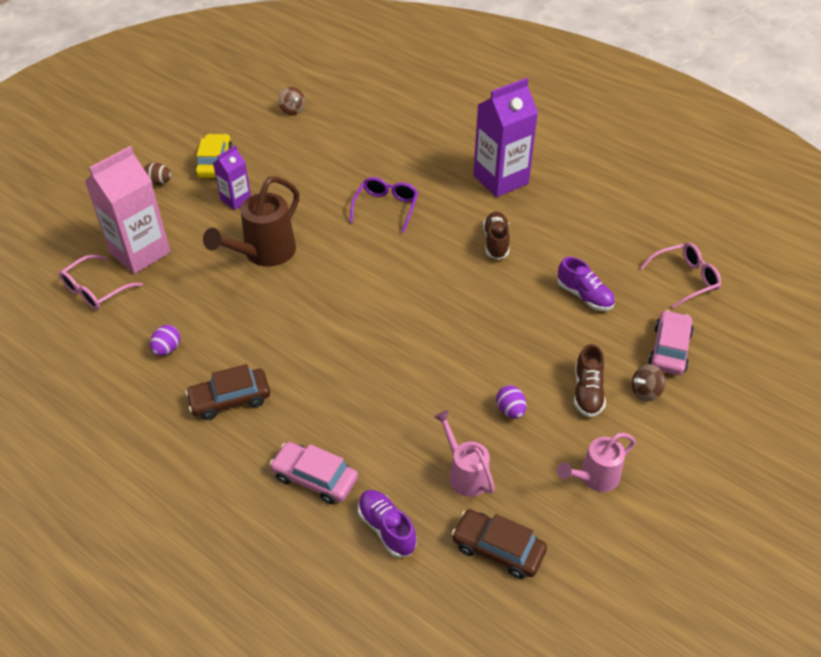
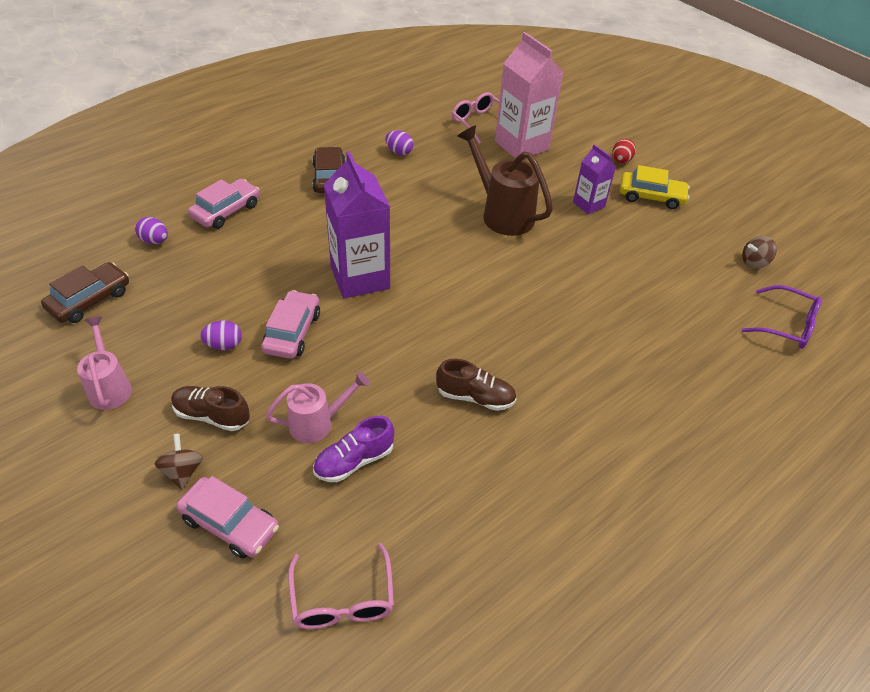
camera: 100 degrees right, 0 degrees up
brown egg [143,163,172,185] -> red egg [612,139,636,163]
purple glasses [350,177,418,233] -> purple glasses moved to [742,285,822,349]
purple shoe [358,490,417,557] -> purple egg [135,217,168,244]
pink watering can [434,410,495,497] -> pink watering can moved to [266,371,369,443]
purple carton [473,78,538,197] -> purple carton moved to [324,151,390,299]
none -> pink car [261,290,320,359]

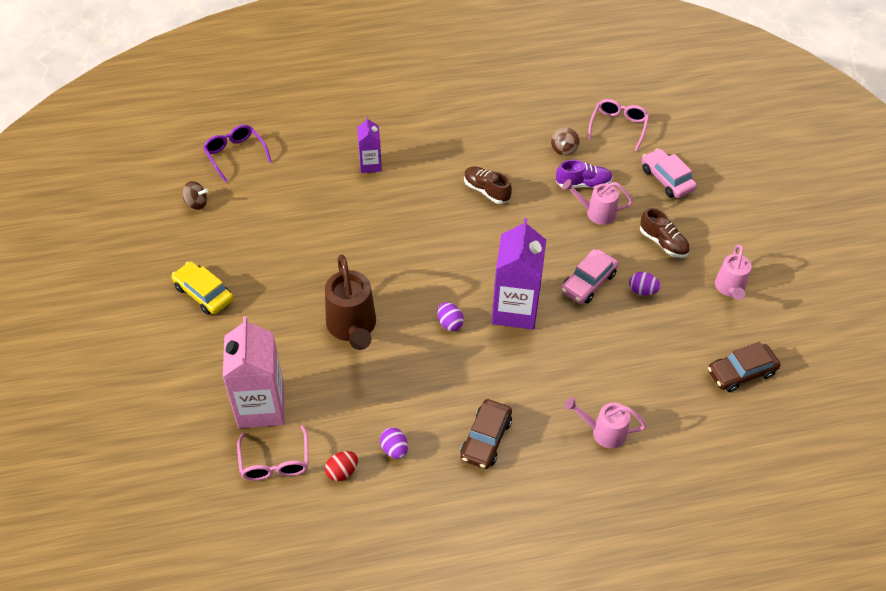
camera: 150 degrees left, 5 degrees up
purple egg [135,217,168,244] -> purple egg moved to [438,302,464,331]
brown spinning top [155,434,203,490] -> brown spinning top moved to [551,127,579,156]
pink car [188,179,260,229] -> pink watering can [564,397,647,449]
purple carton [573,144,616,215] -> purple carton moved to [357,116,382,173]
red egg [612,139,636,163] -> red egg moved to [325,451,358,481]

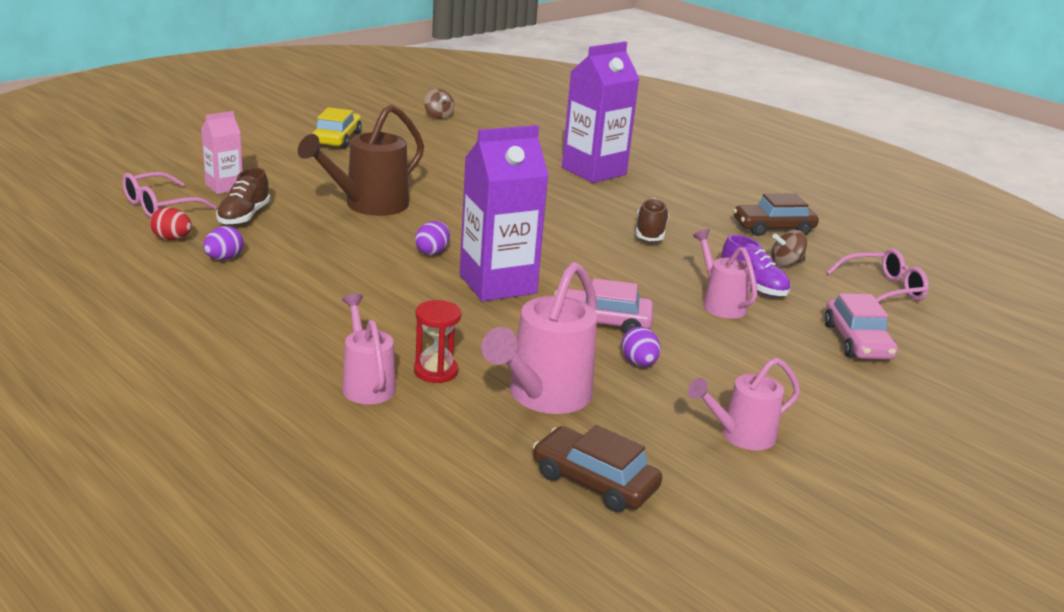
camera: 55 degrees right, 25 degrees down
purple glasses [203,124,272,182] -> none
pink carton [223,316,284,428] -> pink carton [201,111,243,194], size x0.54
purple carton [357,116,382,173] -> purple carton [562,42,639,183], size x1.85
brown car [460,399,512,469] -> brown car moved to [733,194,819,236]
brown shoe [640,208,690,258] -> brown shoe moved to [216,168,270,226]
pink car [642,148,697,198] -> pink car turned 150 degrees clockwise [824,293,898,360]
none -> red hourglass [414,300,461,383]
none -> pink watering can [481,262,597,414]

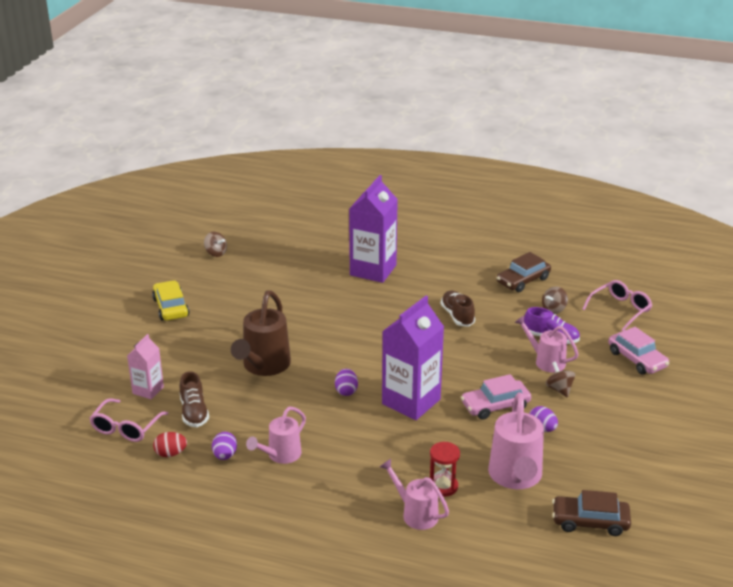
camera: 25 degrees left, 5 degrees up
pink watering can [688,357,800,450] -> pink watering can moved to [246,407,306,464]
none -> brown spinning top [546,361,575,398]

